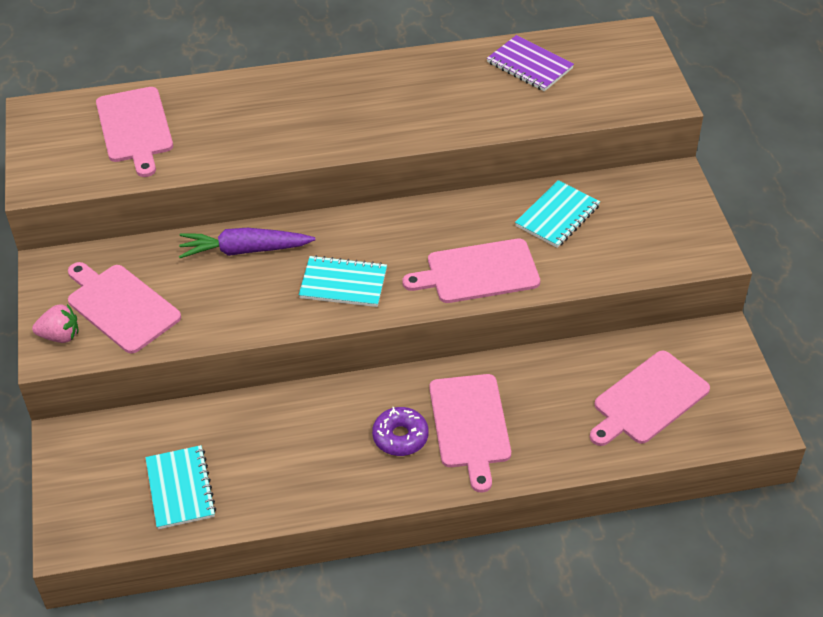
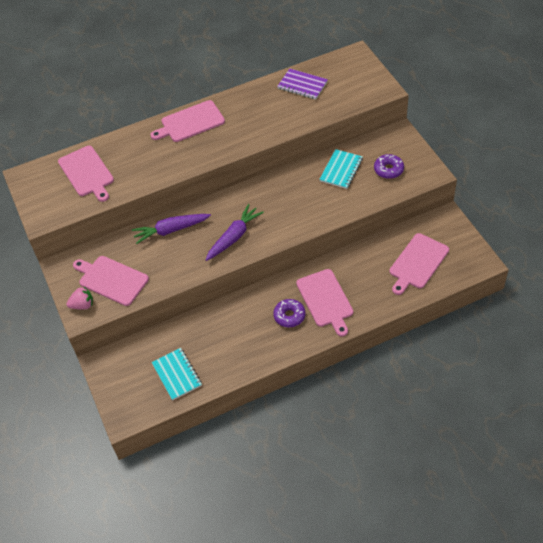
camera: 10 degrees left, 5 degrees up
turquoise notebook [299,255,387,307] -> purple carrot [206,204,264,261]
pink cutting board [403,239,540,303] -> pink cutting board moved to [150,100,225,142]
none -> purple donut [374,154,404,179]

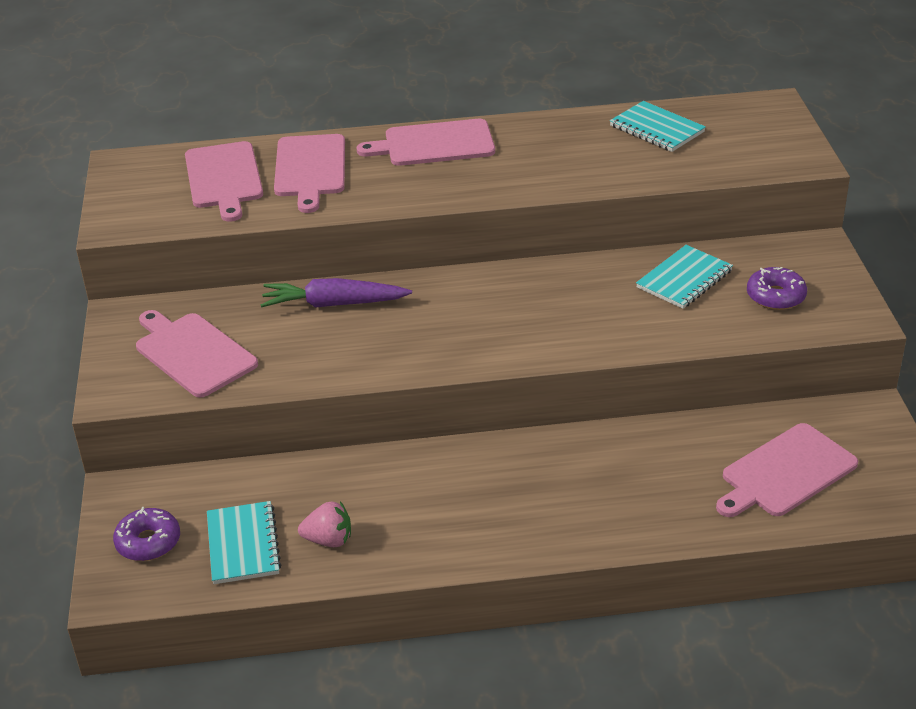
camera: 15 degrees right, 15 degrees down
pink strawberry [66,286,93,309] -> pink strawberry moved to [298,502,351,547]
purple carrot [206,204,264,261] -> none
purple donut [273,299,305,327] -> purple donut moved to [113,507,180,561]
purple notebook [277,69,328,100] -> turquoise notebook [610,101,706,152]
pink cutting board [296,269,353,337] -> pink cutting board moved to [274,134,345,213]

